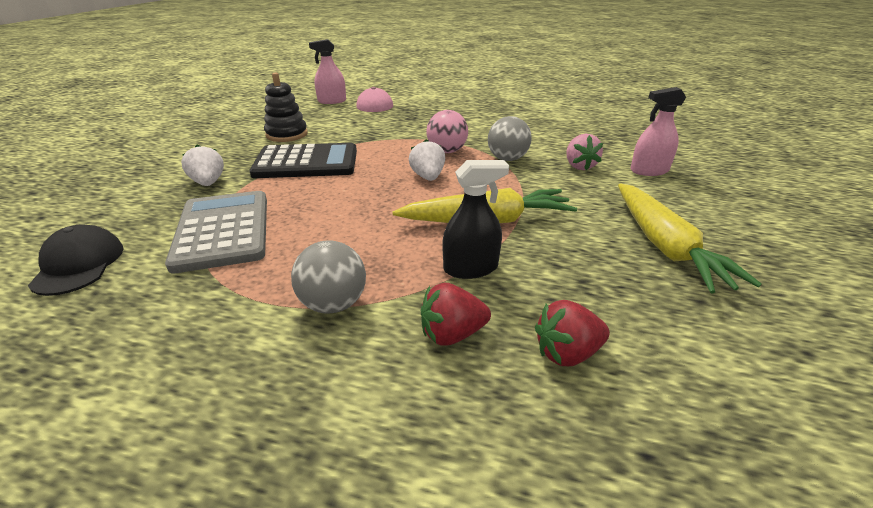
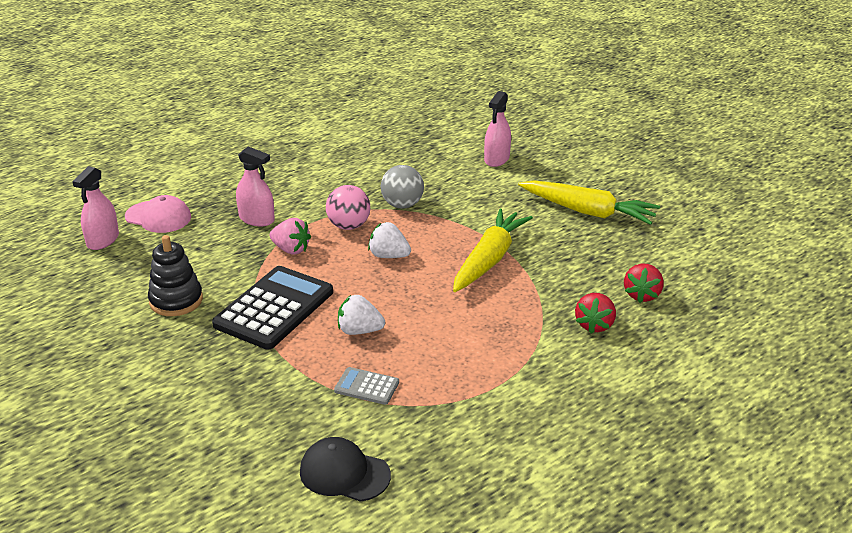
camera: 55 degrees left, 0 degrees up
grey calculator [165,191,267,274] -> grey calculator [334,367,399,405], size x0.47
white strawberry [181,145,224,186] -> white strawberry moved to [338,295,385,335]
grey ball [291,240,366,314] -> none
black spray bottle [443,160,509,279] -> none
pink strawberry [566,134,603,170] -> pink strawberry moved to [270,218,311,254]
none -> pink spray bottle [236,146,275,226]

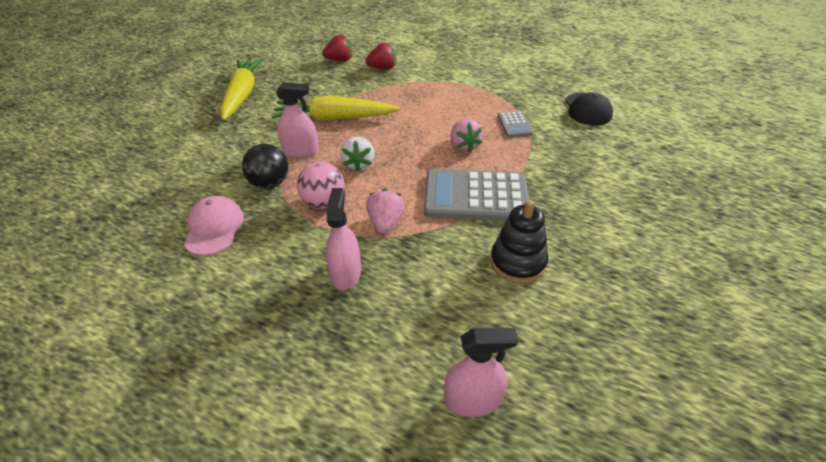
camera: 115 degrees left, 10 degrees up
pink cap [125,195,191,233] -> pink cap moved to [184,196,244,256]
black calculator [212,266,333,349] -> grey calculator [424,169,529,221]
white strawberry [338,295,385,335] -> pink strawberry [451,119,483,152]
grey ball [381,165,424,208] -> black ball [242,144,288,189]
pink spray bottle [484,91,511,167] -> pink spray bottle moved to [276,82,319,158]

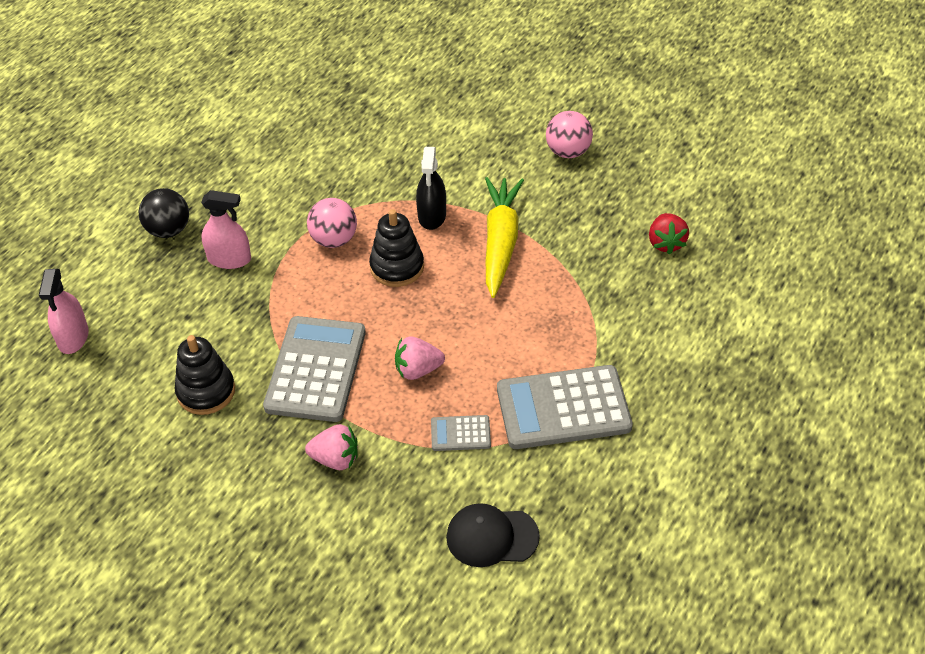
camera: 95 degrees right, 5 degrees up
pink cap [184,196,244,256] -> none
yellow carrot [220,59,264,120] -> pink ball [546,111,593,158]
black ball [242,144,288,189] -> black ball moved to [138,188,189,238]
pink spray bottle [276,82,319,158] -> black spray bottle [416,147,446,230]
white strawberry [340,137,375,172] -> black stacking toy [369,209,424,287]
red strawberry [366,42,396,70] -> none
pink strawberry [366,189,405,234] -> pink strawberry moved to [305,424,358,470]
none -> grey calculator [497,365,633,449]

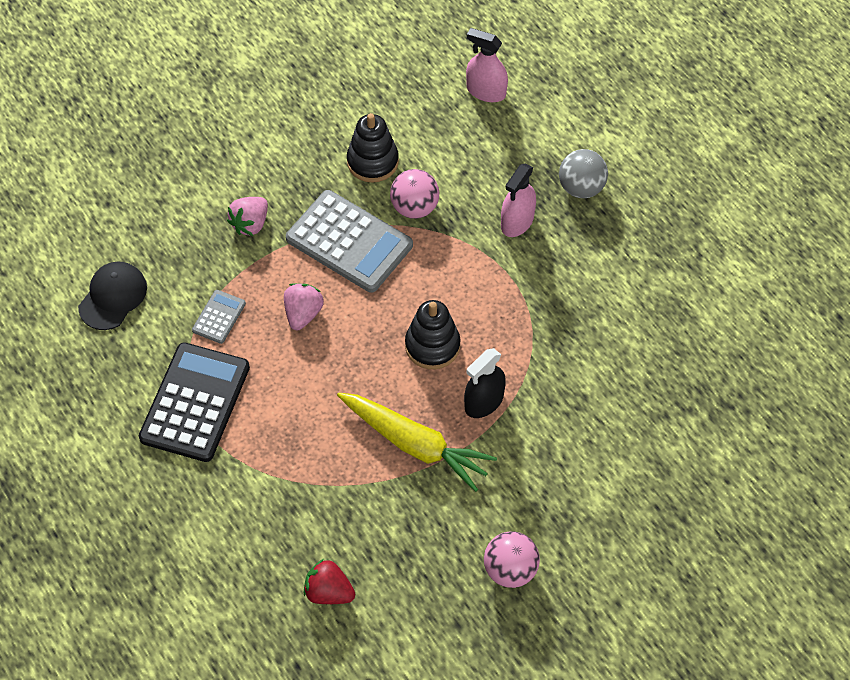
camera: 115 degrees right, 10 degrees up
black ball [138,188,189,238] -> grey ball [559,149,608,198]
pink ball [307,198,357,248] -> pink ball moved to [390,169,439,219]
black spray bottle [416,147,446,230] -> black spray bottle turned 75 degrees counterclockwise [464,348,506,418]
grey calculator [497,365,633,449] -> black calculator [139,342,250,462]

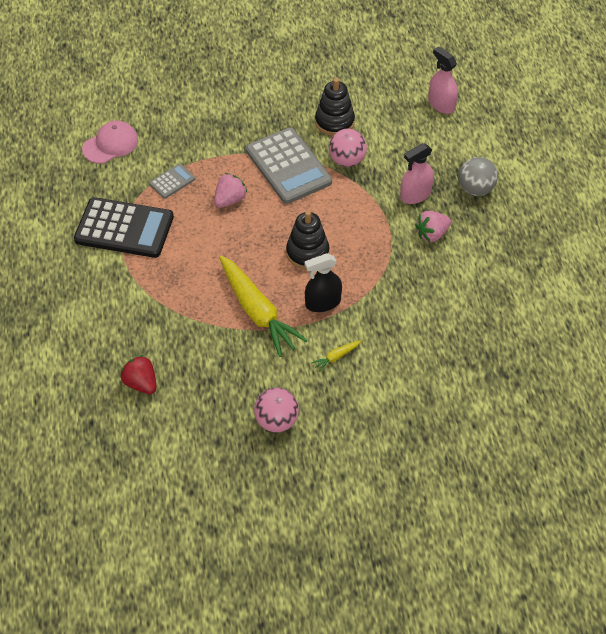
camera: 25 degrees right, 5 degrees down
black cap [78,262,147,330] -> pink cap [82,121,138,164]
black calculator [139,342,250,462] -> black calculator turned 60 degrees clockwise [74,197,174,258]
pink strawberry [227,197,268,236] -> pink strawberry moved to [415,211,451,242]
none -> yellow carrot [311,340,361,372]

